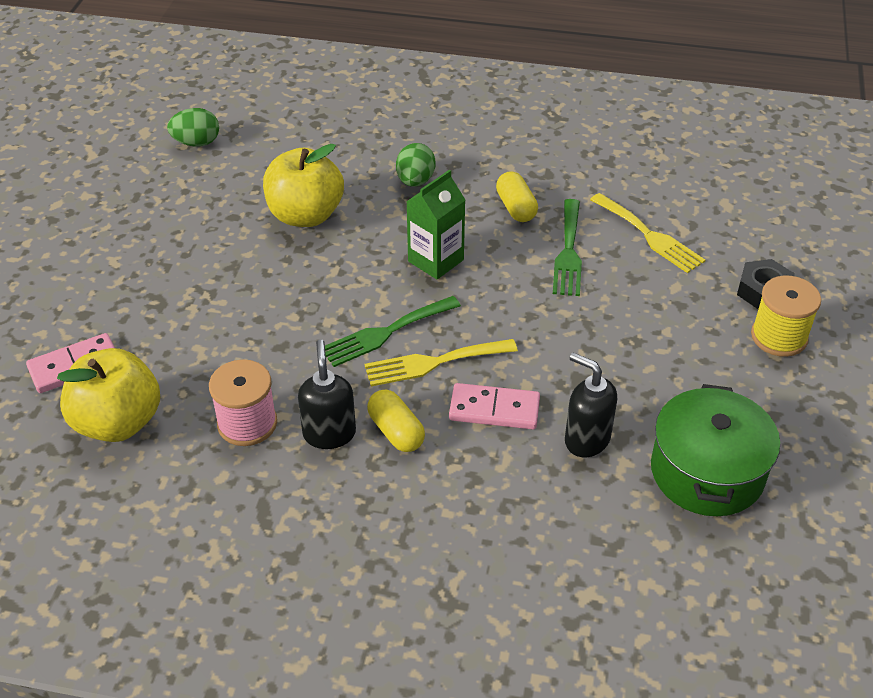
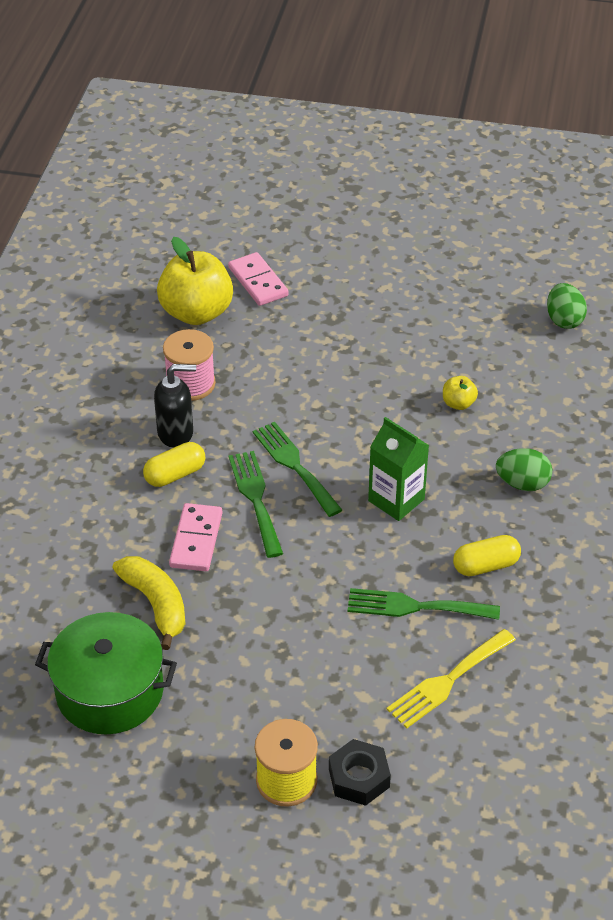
camera: 90 degrees right, 0 degrees up
yellow apple [263,144,344,227] -> yellow apple [443,376,478,410], size x0.44
yellow fork [365,339,518,386] -> green fork [229,451,283,558]
black soap dispenser [565,353,617,457] -> yellow banana [113,556,186,650]

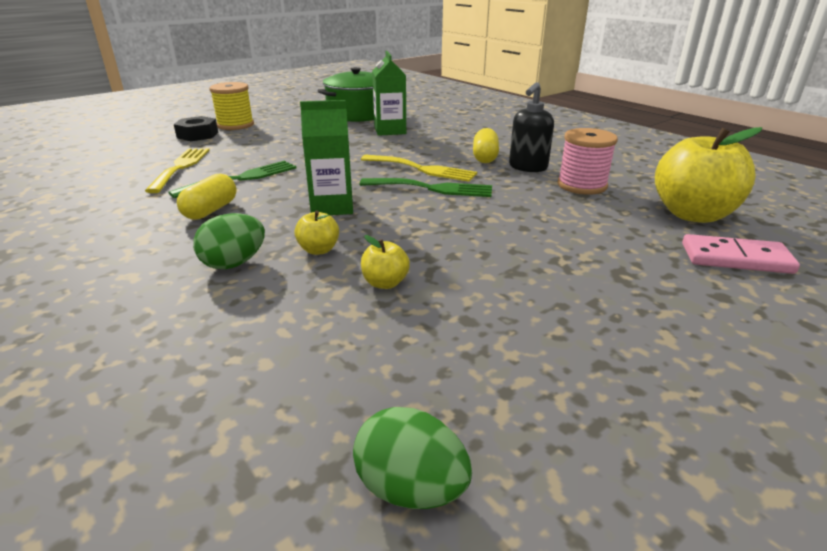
camera: 130 degrees right, 15 degrees down
yellow banana [113,556,186,650] -> green carton [372,51,406,136]
pink domino [169,503,222,571] -> none
green fork [229,451,283,558] -> yellow fork [361,155,477,182]
none -> yellow apple [294,210,339,255]

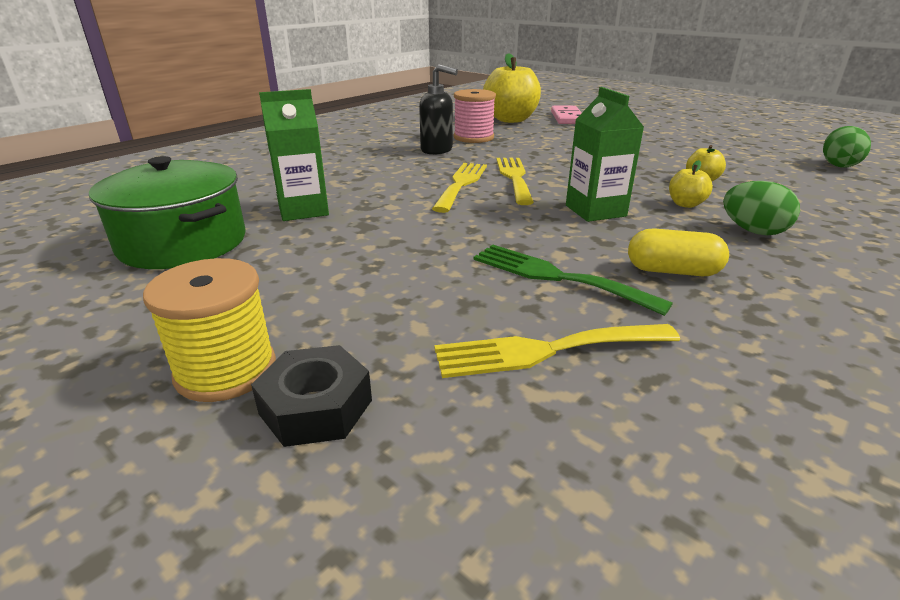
camera: 100 degrees left, 0 degrees up
green fork [360,178,492,197] -> yellow fork [496,158,534,205]
yellow capsule [473,128,499,163] -> none

